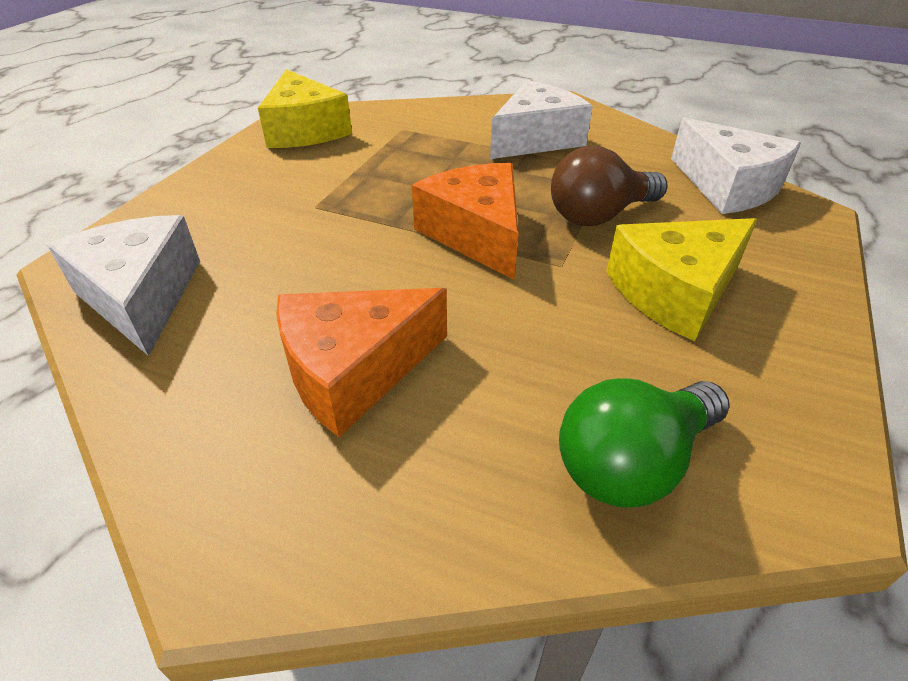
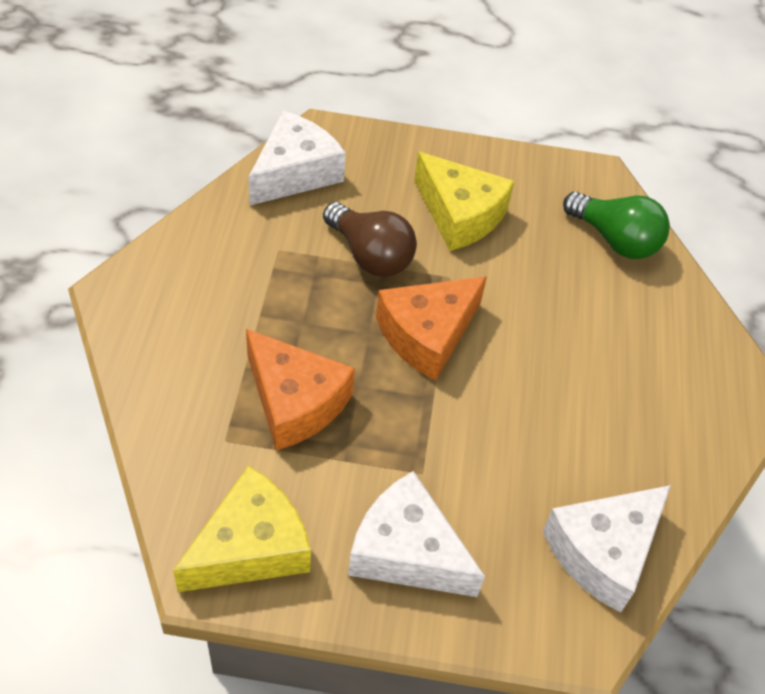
camera: 110 degrees left, 10 degrees up
orange cheese [276,288,447,437] -> orange cheese moved to [246,329,355,450]
white cheese [490,80,593,159] -> white cheese moved to [348,471,485,597]

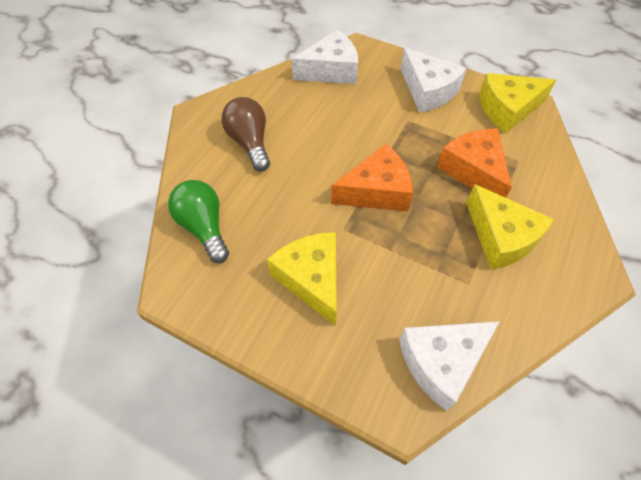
camera: 155 degrees left, 5 degrees up
brown light bulb [323,202,417,277] -> brown light bulb moved to [222,97,270,172]
none -> yellow cheese [466,184,554,270]

